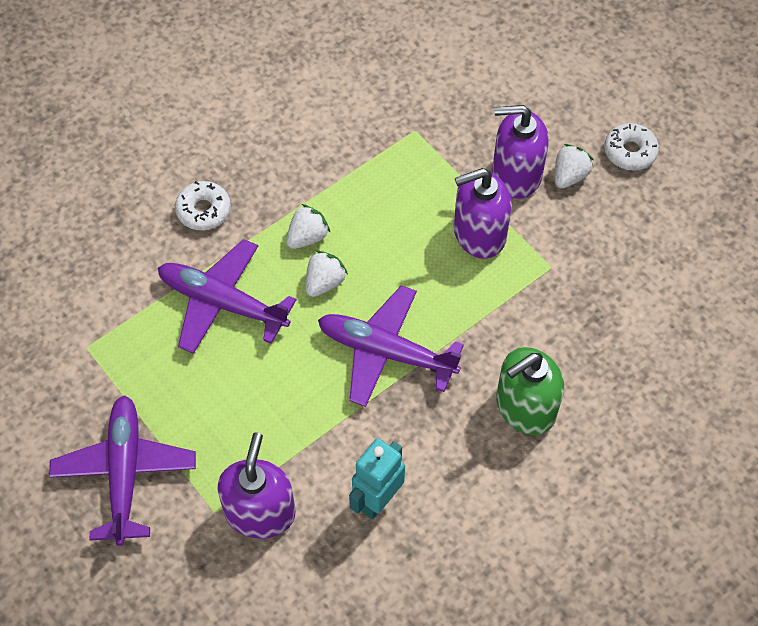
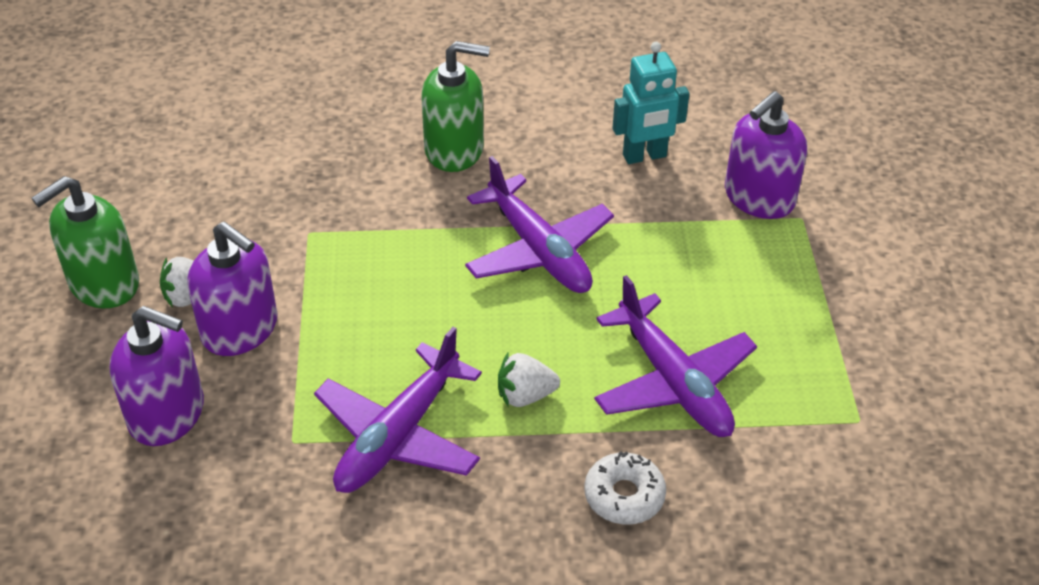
camera: 145 degrees left, 15 degrees down
purple plane [49,395,196,546] -> purple plane moved to [314,327,482,493]
white strawberry [306,250,348,297] -> none
purple soap dispenser [454,168,512,259] -> purple soap dispenser moved to [110,306,204,446]
white donut [604,123,659,170] -> green soap dispenser [32,176,139,308]

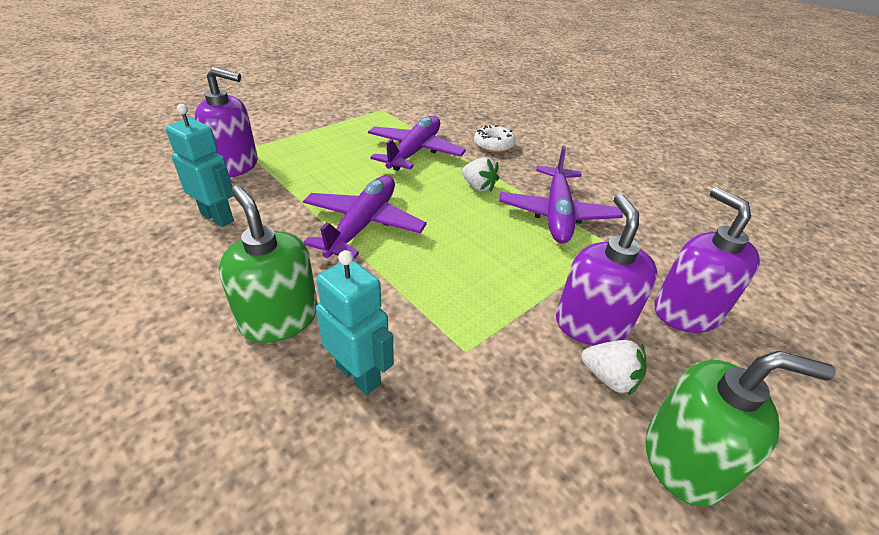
camera: 130 degrees left, 5 degrees down
purple plane [314,327,482,493] -> purple plane turned 105 degrees clockwise [499,146,623,243]
none -> turquoise robot [316,250,394,395]

